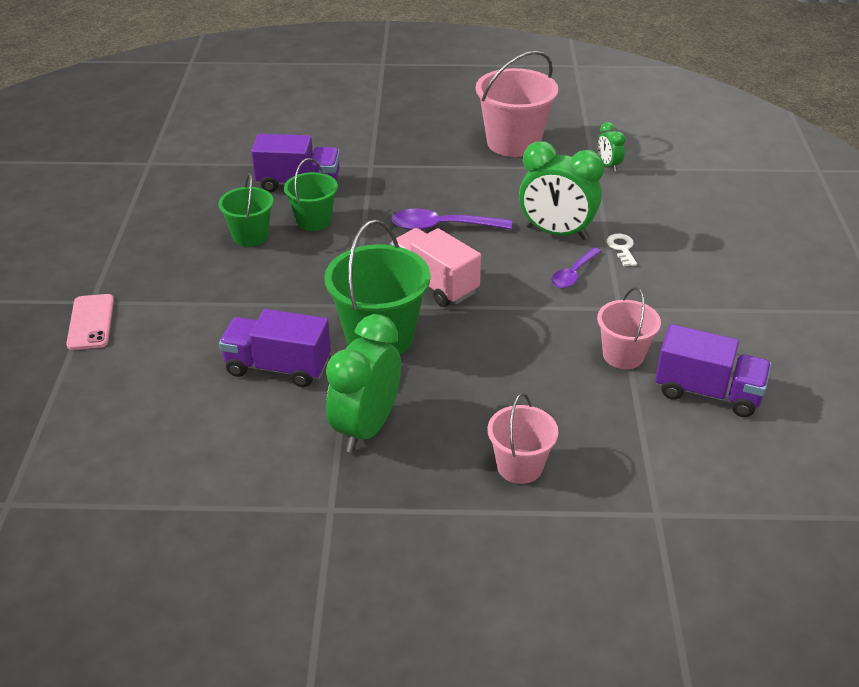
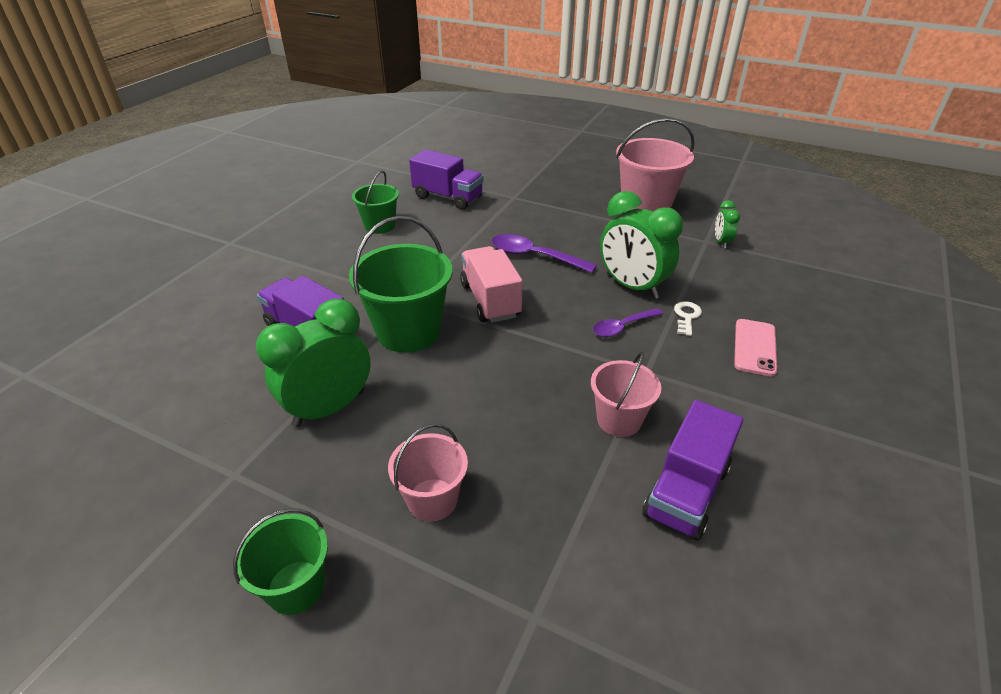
camera: 25 degrees right, 0 degrees up
pink phone [66,294,114,350] -> pink phone moved to [734,319,777,376]
green bucket [284,158,338,231] -> green bucket moved to [233,508,328,615]
purple truck [655,324,771,417] -> purple truck turned 75 degrees clockwise [642,400,743,540]

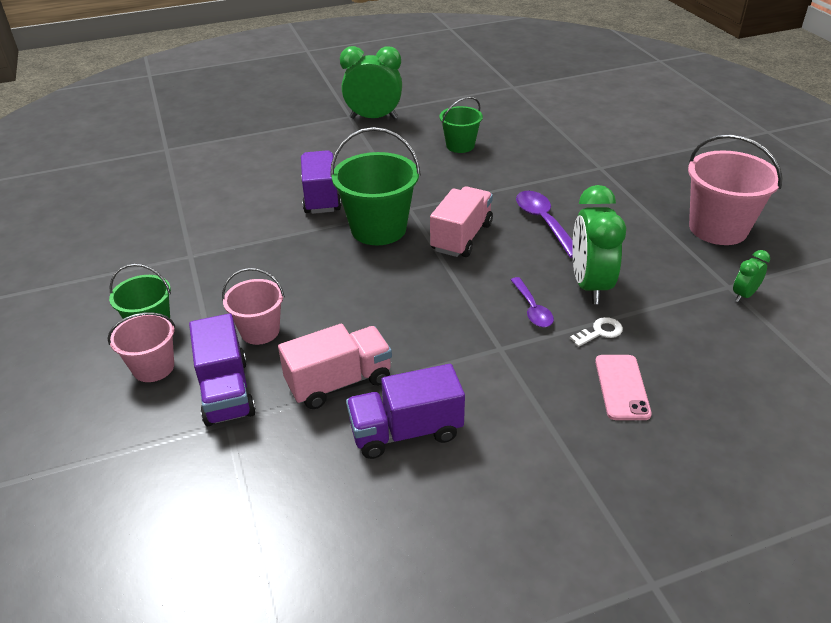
camera: 45 degrees right, 0 degrees up
green clock [256,299,371,427] -> green clock moved to [340,46,402,119]
purple truck [409,149,484,210] -> purple truck moved to [189,313,256,426]
pink bucket [591,351,661,437] -> pink bucket moved to [107,312,175,382]
purple spoon [593,308,663,337] -> purple spoon turned 120 degrees counterclockwise [511,277,554,327]
pink phone [734,319,777,376] -> pink phone turned 60 degrees counterclockwise [595,355,652,420]
none -> pink truck [278,324,392,409]

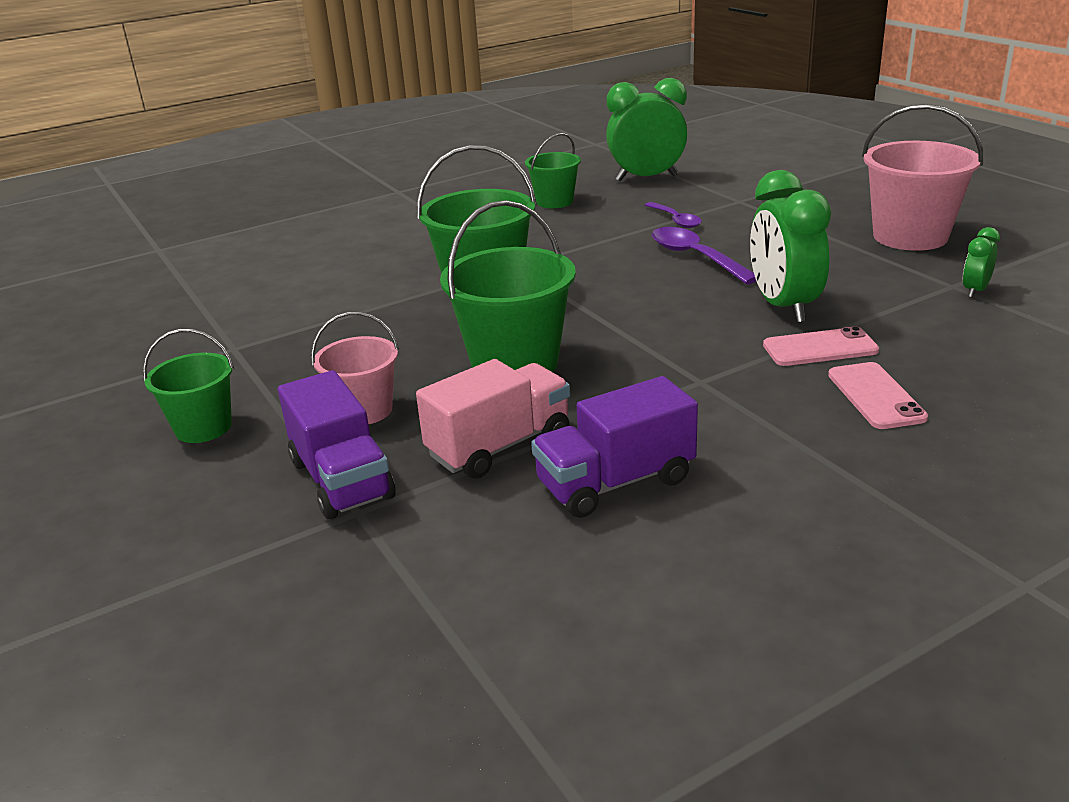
camera: 10 degrees left, 10 degrees down
pink bucket [107,312,175,382] -> none
purple truck [301,150,341,214] -> none
green clock [340,46,402,119] -> green clock moved to [606,78,688,181]
pink truck [430,186,493,257] -> none
purple spoon [511,277,554,327] -> purple spoon moved to [645,202,702,228]
white key [570,317,623,347] -> pink phone [763,326,879,366]
none -> green bucket [440,200,576,372]

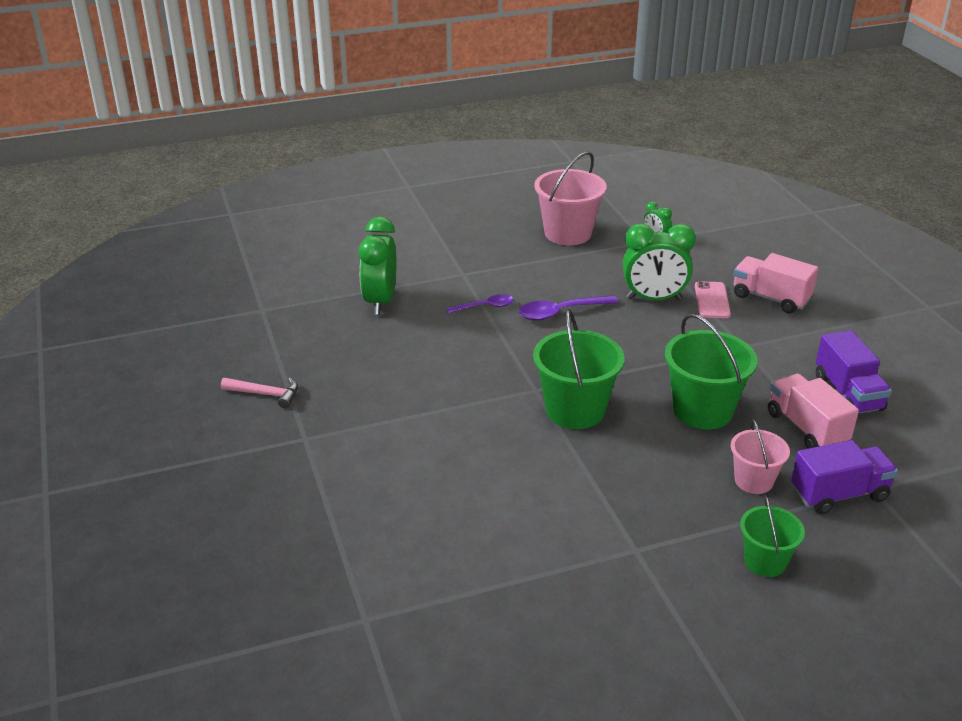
camera: 80 degrees left, 5 degrees up
green bucket [525,133,581,208] -> none
pink phone [828,362,928,429] -> pink truck [734,253,818,314]
none -> pink hammer [221,378,298,409]

